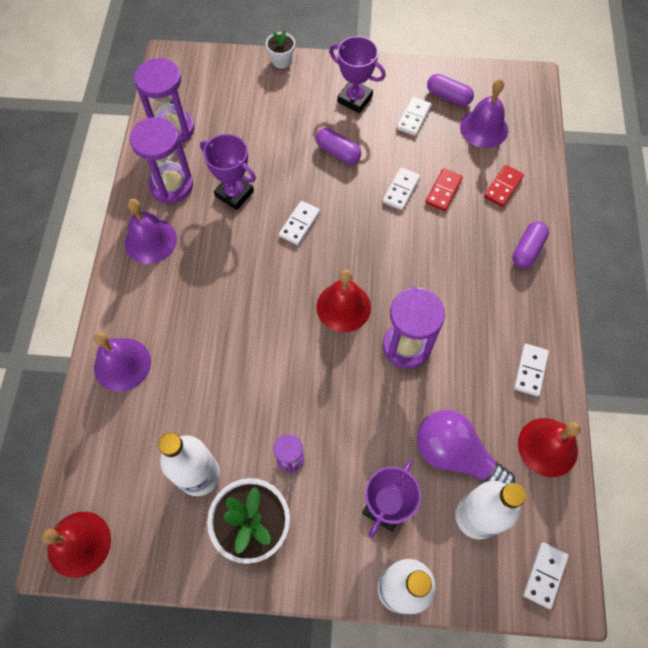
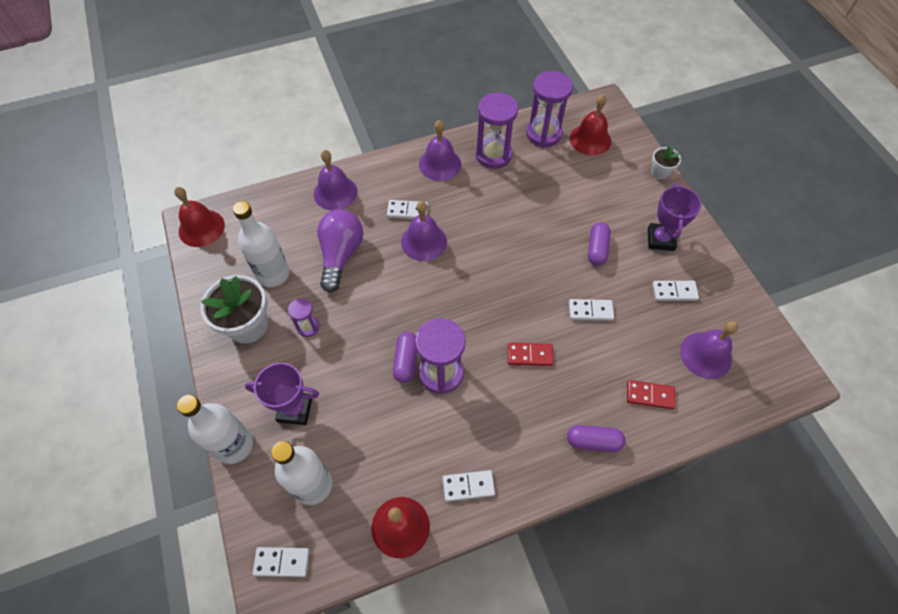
camera: 65 degrees right, 5 degrees down
purple trophy [200,134,256,210] -> none
white domino [279,201,320,245] -> white domino moved to [387,200,428,219]
red bell [316,270,371,332] -> red bell moved to [570,94,611,156]
purple light bulb [417,410,515,484] -> purple light bulb moved to [317,209,363,292]
red domino [425,168,463,211] -> red domino moved to [508,343,554,366]
purple capsule [427,74,474,106] -> purple capsule moved to [393,332,417,383]
none -> purple bell [401,201,447,261]

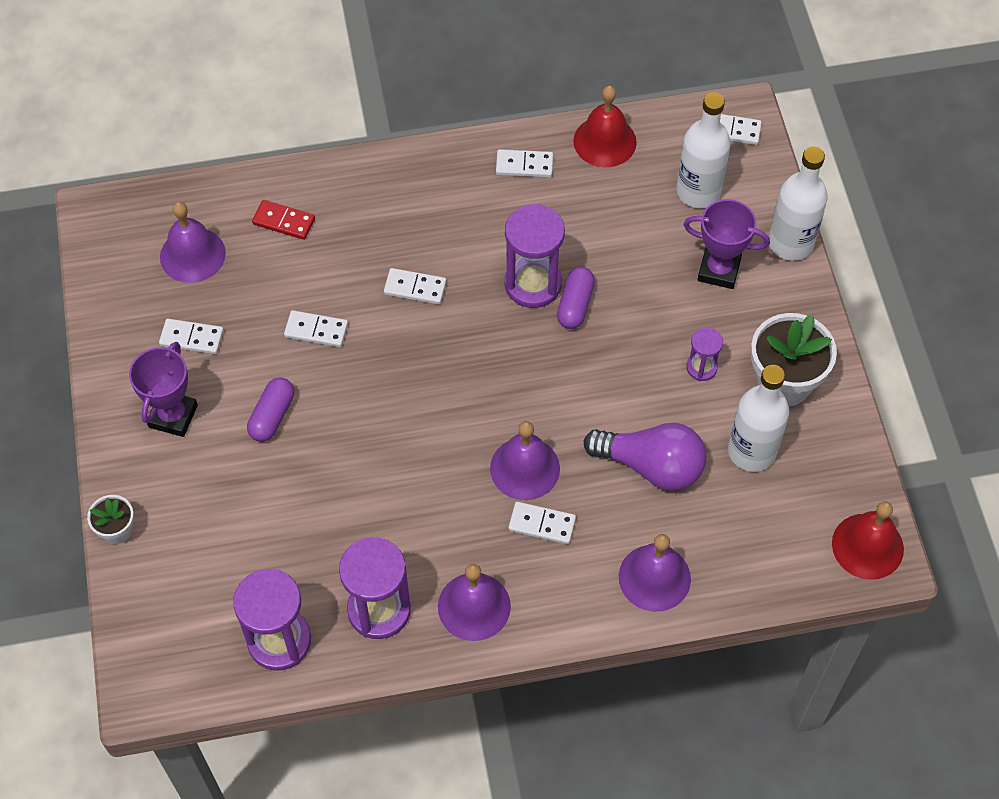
camera: 170 degrees left, 0 degrees up
purple light bulb [317,209,363,292] -> purple light bulb turned 90 degrees counterclockwise [584,423,707,491]
red domino [508,343,554,366] -> white domino [384,268,447,304]
purple capsule [567,425,626,452] -> none
red bell [570,94,611,156] -> none

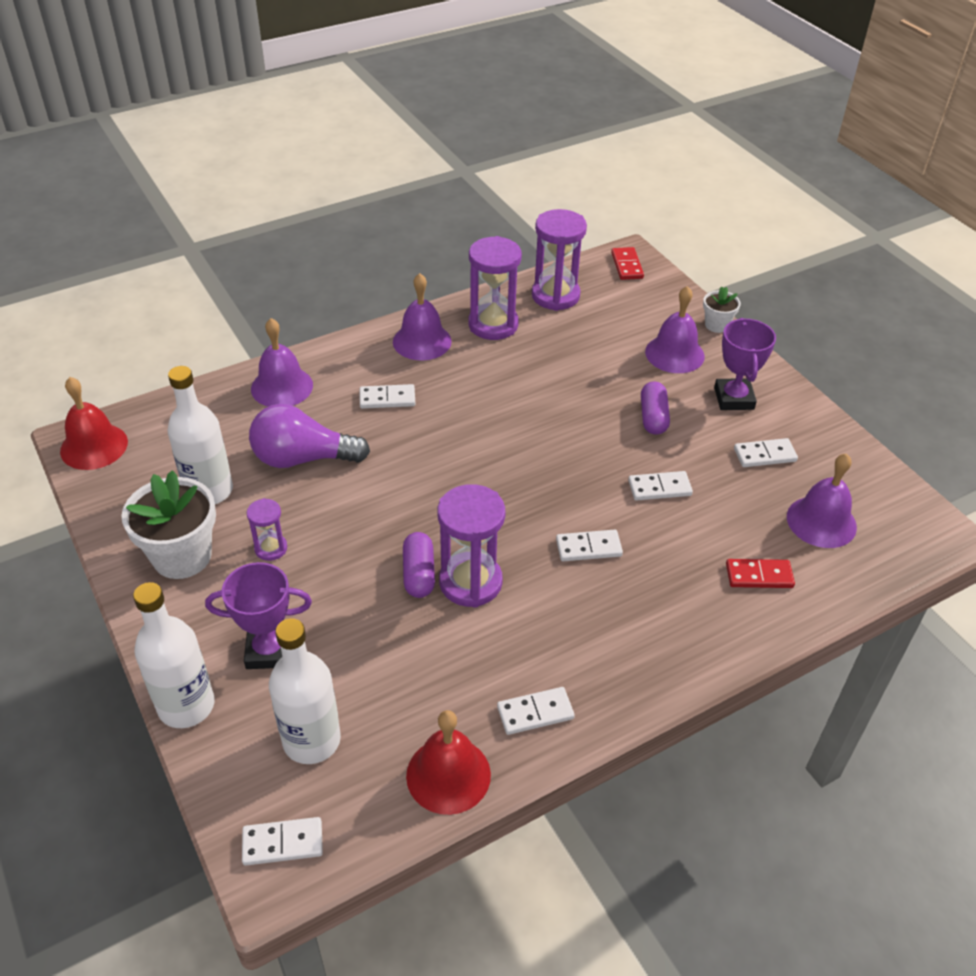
camera: 160 degrees right, 15 degrees down
purple bell [490,421,560,500] -> purple bell moved to [645,286,705,373]
none -> red domino [611,247,644,280]

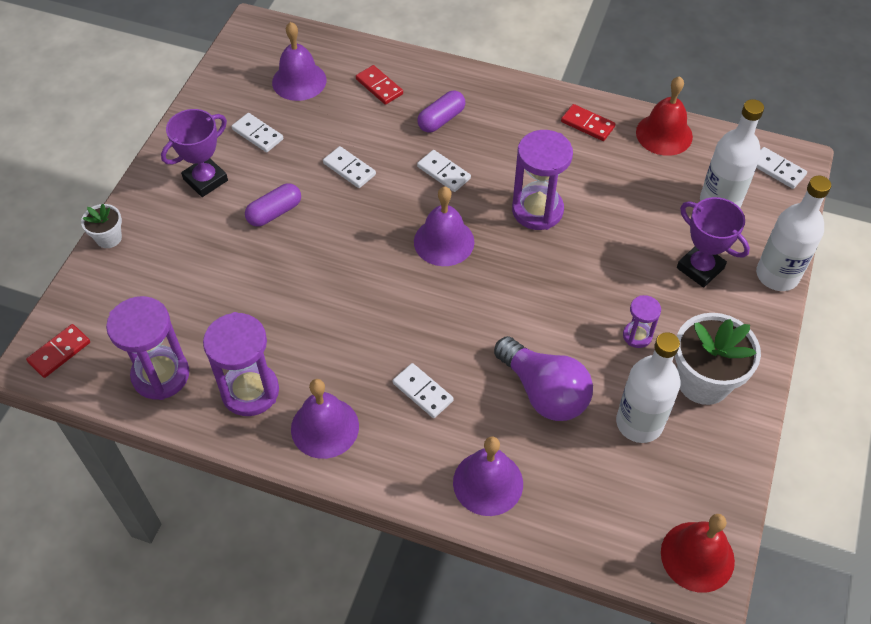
camera: 130 degrees left, 10 degrees up
purple capsule [403,532,435,598] -> purple capsule moved to [418,91,465,133]
white domino [497,687,575,735] -> red domino [561,104,615,141]
purple bell [645,286,705,373] -> purple bell moved to [414,187,474,266]

